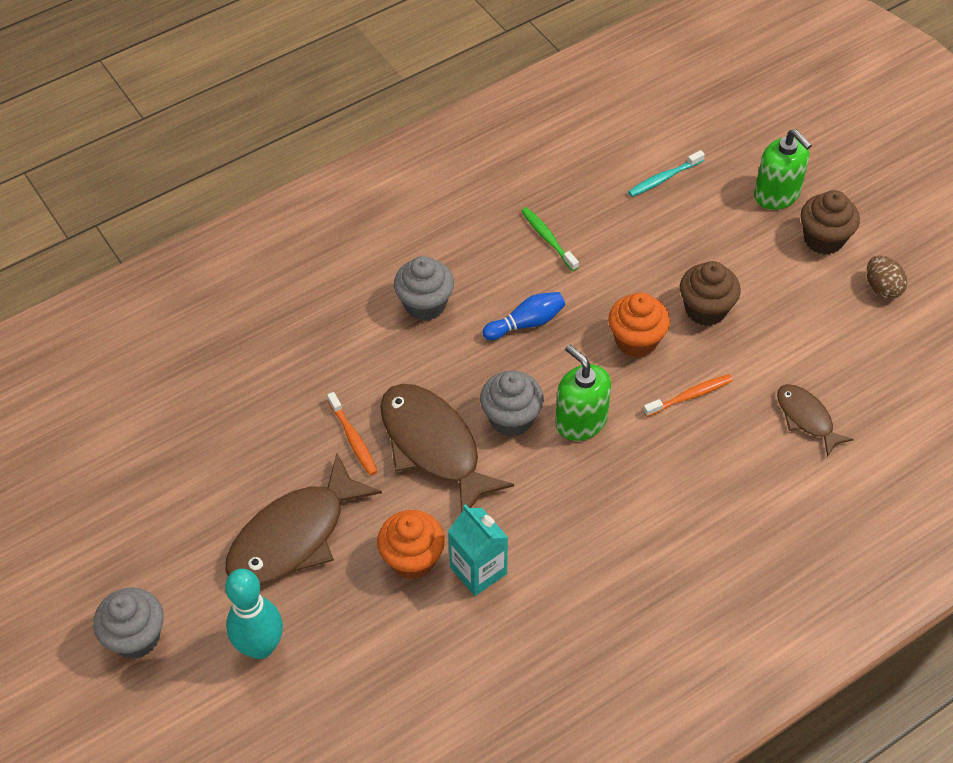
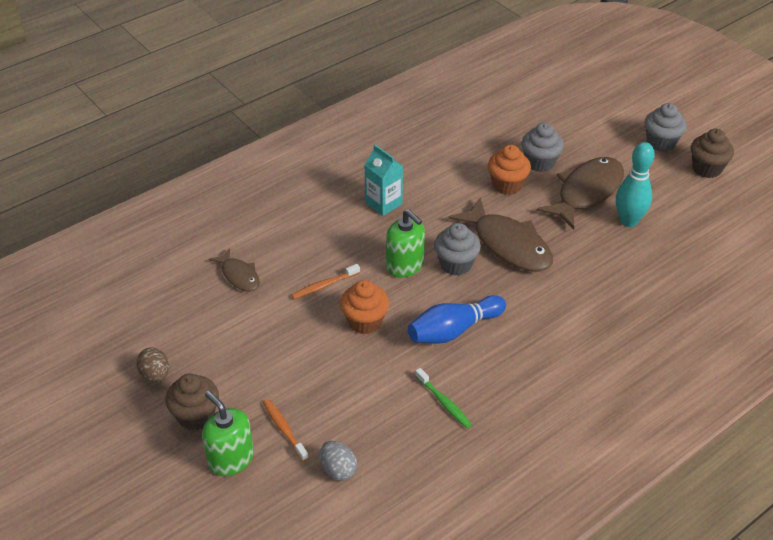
camera: 175 degrees right, 10 degrees down
turquoise bowling pin [225,569,283,659] -> turquoise bowling pin moved to [616,142,655,227]
orange toothbrush [327,392,378,475] -> orange toothbrush moved to [263,399,309,461]
grey cupcake [394,256,454,321] -> grey cupcake moved to [521,123,564,172]
turquoise carton [448,504,508,596] -> turquoise carton moved to [365,145,403,216]
blue bowling pin [482,292,565,340] -> blue bowling pin [408,295,506,344], size x1.53
turquoise toothbrush [628,150,705,197] -> grey egg [320,441,357,481]
brown cupcake [680,261,741,326] -> brown cupcake moved to [691,128,734,178]

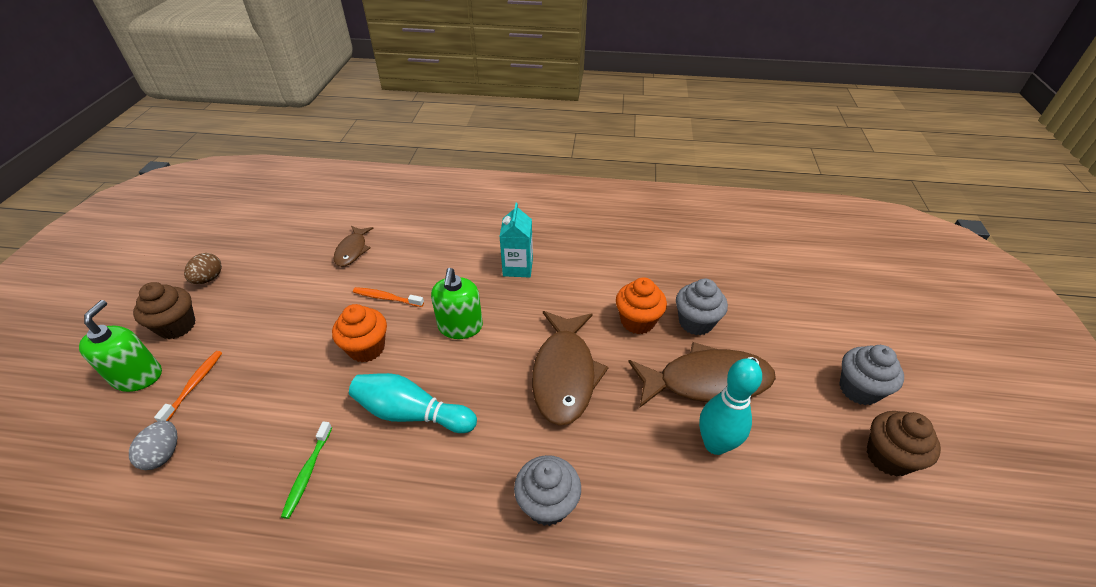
camera: 45 degrees right, 0 degrees up
blue bowling pin [408,295,506,344] -> turquoise bowling pin [349,373,477,433]
grey cupcake [434,223,481,276] -> grey cupcake moved to [514,455,581,526]

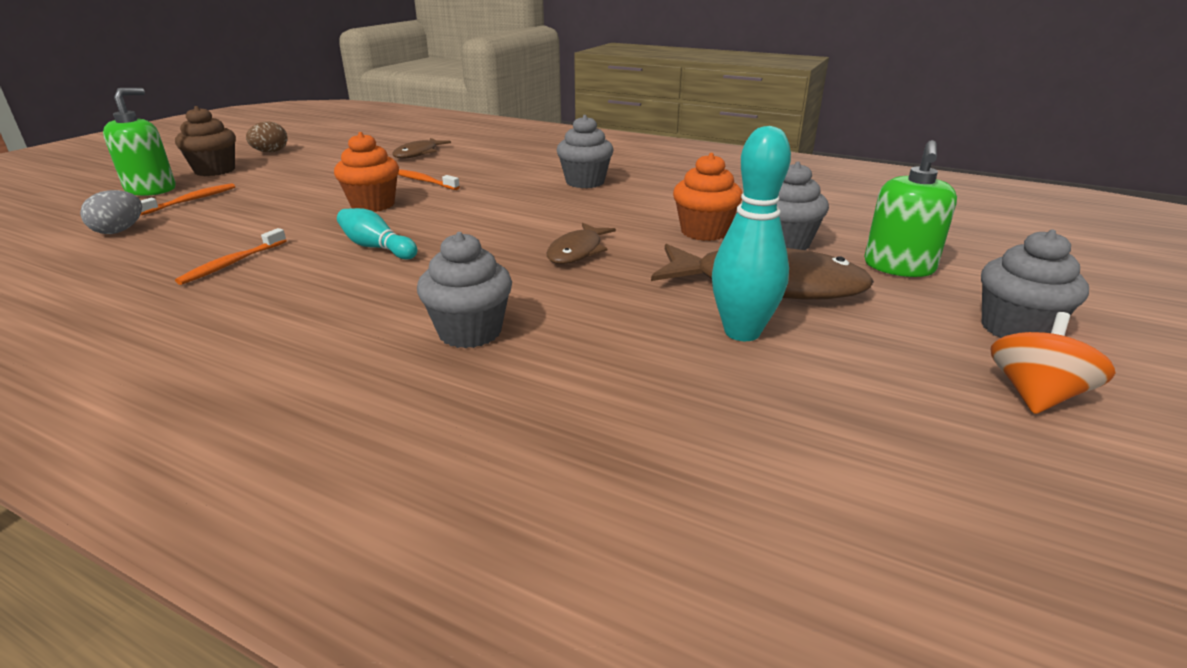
camera: 20 degrees right, 15 degrees down
green toothbrush [281,421,332,519] -> orange toothbrush [175,228,287,285]
turquoise bowling pin [349,373,477,433] -> turquoise bowling pin [337,208,418,260], size x0.65
green soap dispenser [431,268,483,339] -> green soap dispenser moved to [864,140,957,277]
turquoise carton [499,203,533,277] -> grey cupcake [557,115,613,188]
brown fish [532,311,609,426] -> brown fish [547,223,616,264], size x0.54
brown cupcake [867,411,941,476] -> orange spinning top [991,312,1115,414]

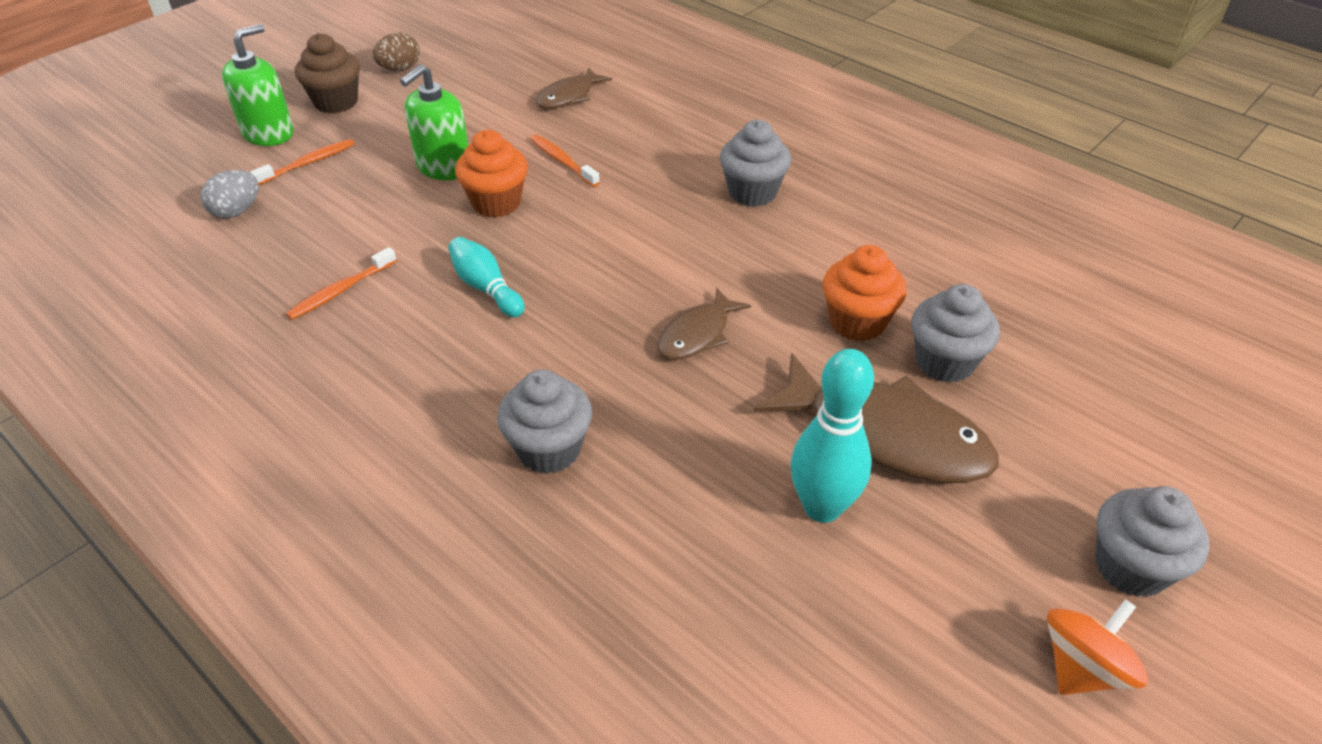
camera: 15 degrees right, 15 degrees up
green soap dispenser [864,140,957,277] -> green soap dispenser moved to [400,64,468,180]

